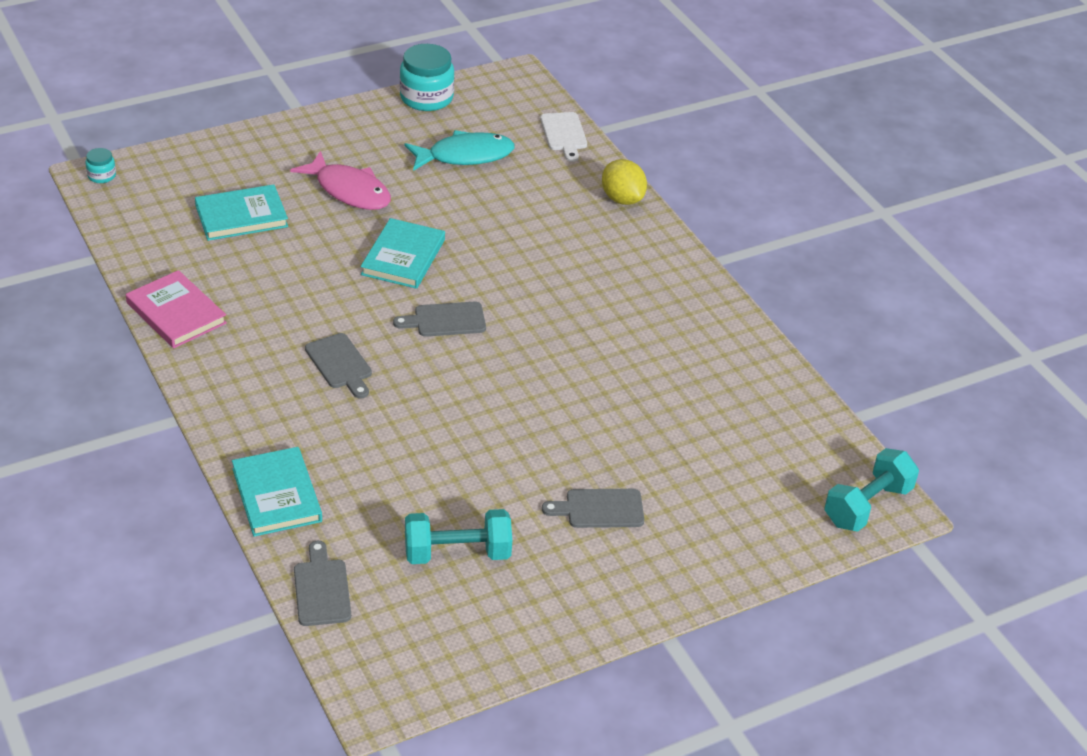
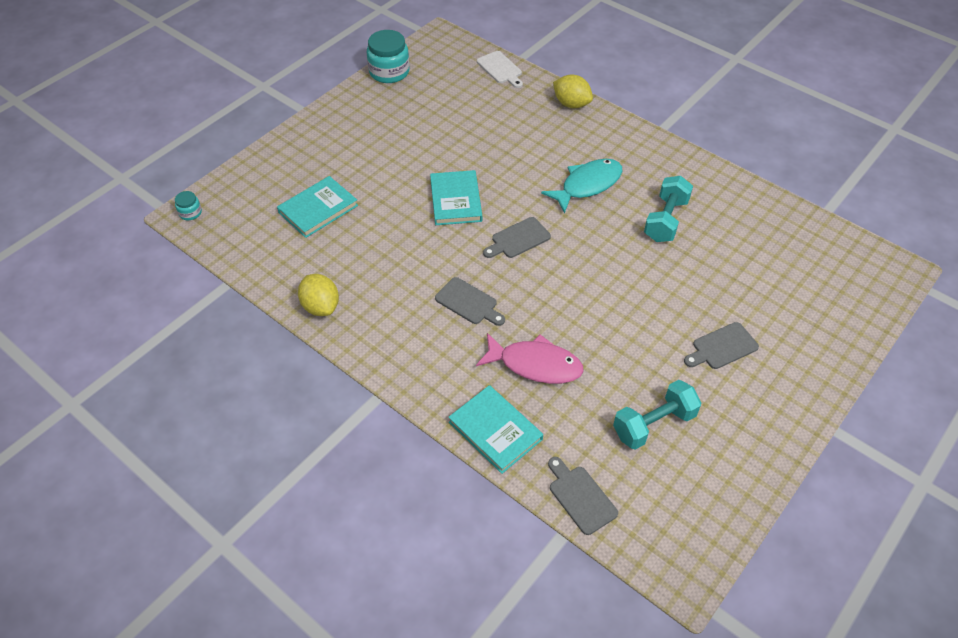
camera: 20 degrees left, 10 degrees up
pink book [126,270,227,348] -> yellow lemon [298,274,339,316]
pink fish [290,151,391,210] -> pink fish moved to [476,333,584,384]
turquoise fish [405,130,515,171] -> turquoise fish moved to [541,159,622,214]
turquoise dumbbell [825,448,919,532] -> turquoise dumbbell moved to [644,176,693,242]

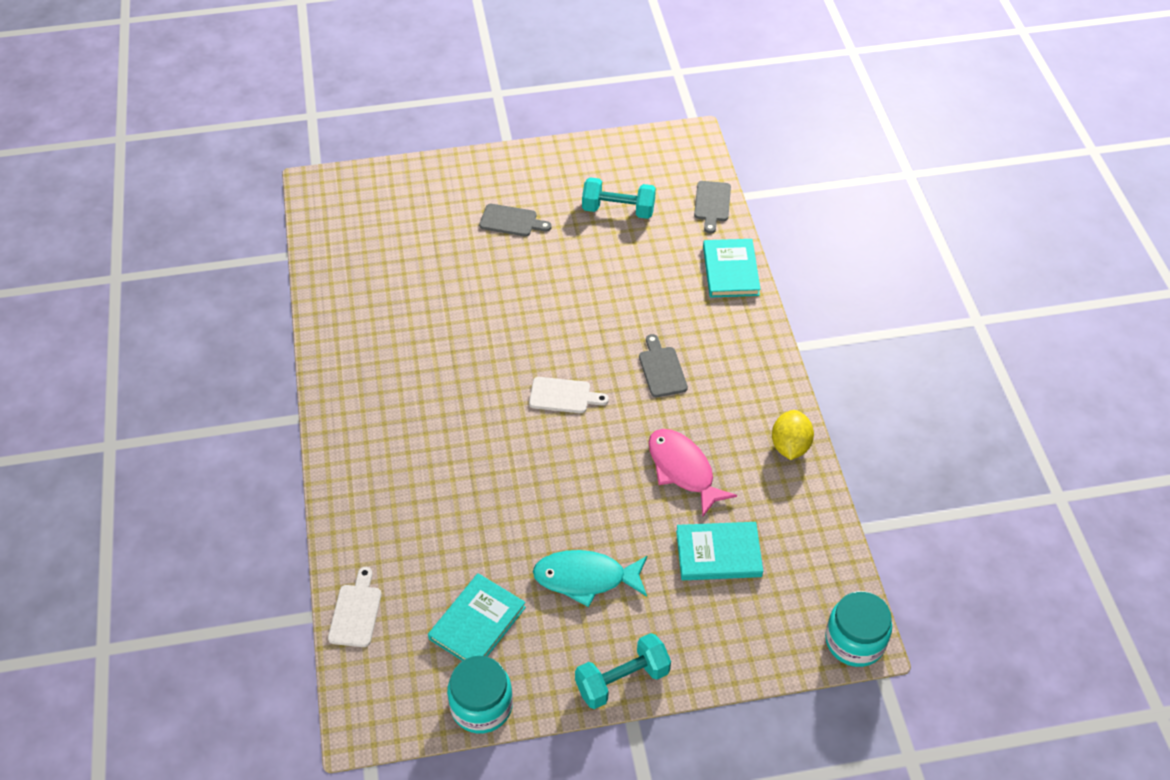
camera: 140 degrees left, 0 degrees up
turquoise jar [175,191,202,220] -> turquoise jar [825,591,892,667], size x2.04
turquoise book [430,170,482,225] -> turquoise book moved to [428,573,526,661]
pink fish [476,333,584,384] -> pink fish moved to [648,429,737,517]
grey cutting board [483,217,551,258] -> white cutting board [529,377,609,413]
turquoise fish [541,159,622,214] -> turquoise fish moved to [533,550,647,607]
yellow lemon [553,75,593,108] -> none
turquoise dumbbell [644,176,693,242] -> turquoise dumbbell moved to [575,633,671,709]

